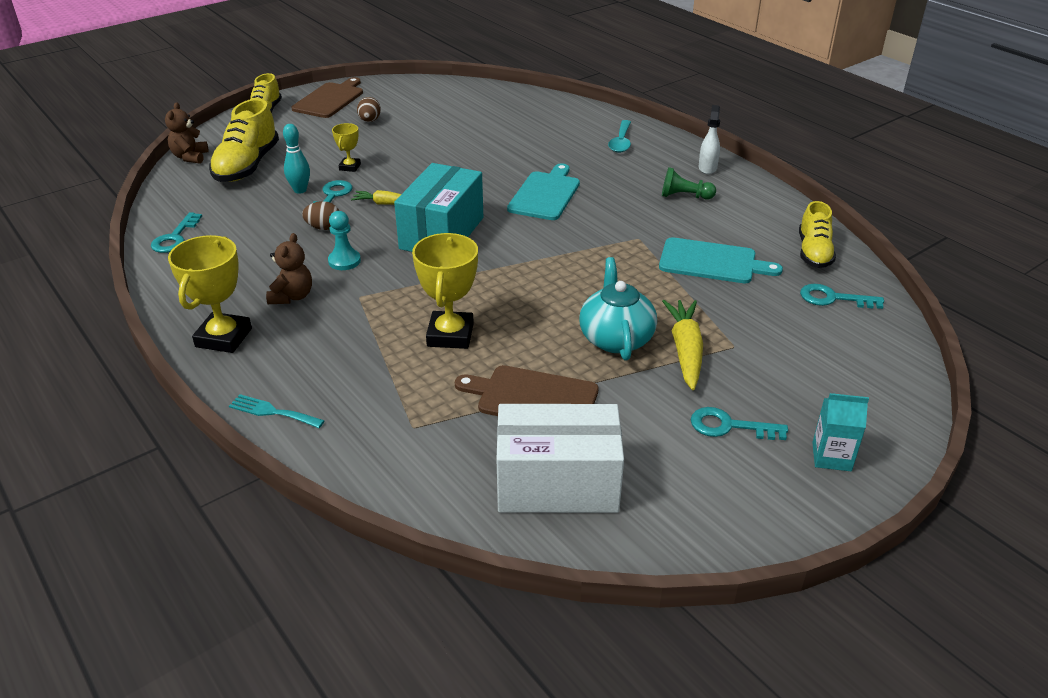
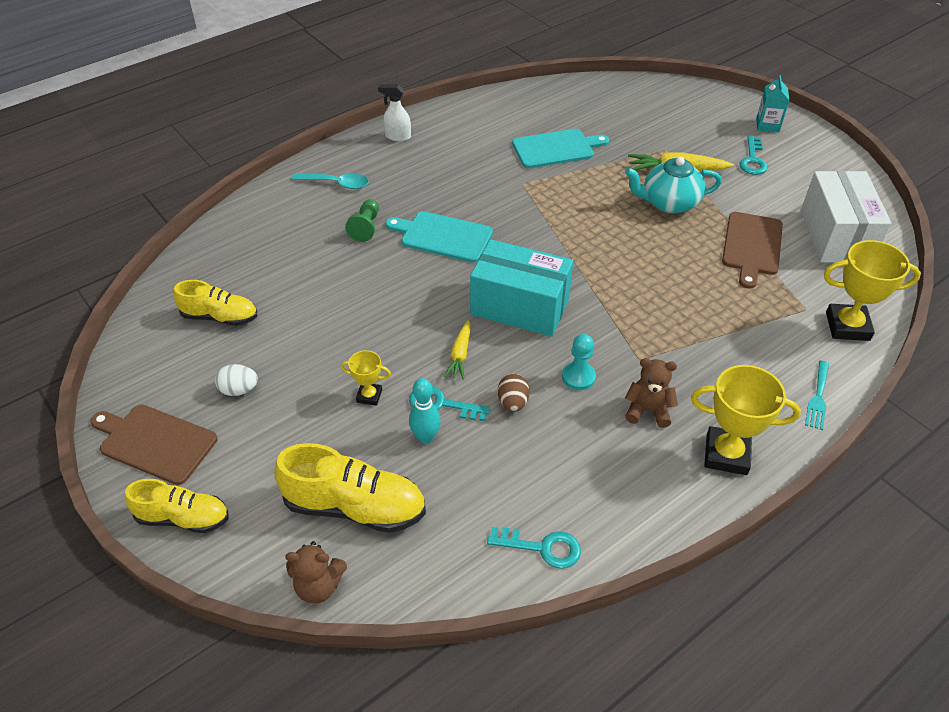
camera: 90 degrees left, 10 degrees up
brown egg [357,97,381,122] -> white egg [215,364,258,396]
yellow trophy [412,233,478,349] -> yellow trophy moved to [824,240,921,341]
turquoise cutting board [659,237,783,283] -> turquoise cutting board turned 60 degrees clockwise [512,129,609,168]
green pawn [662,167,716,200] -> green pawn moved to [345,199,379,242]
yellow shoe [799,201,836,268] -> yellow shoe moved to [173,280,257,326]
turquoise key [800,284,884,309] -> none

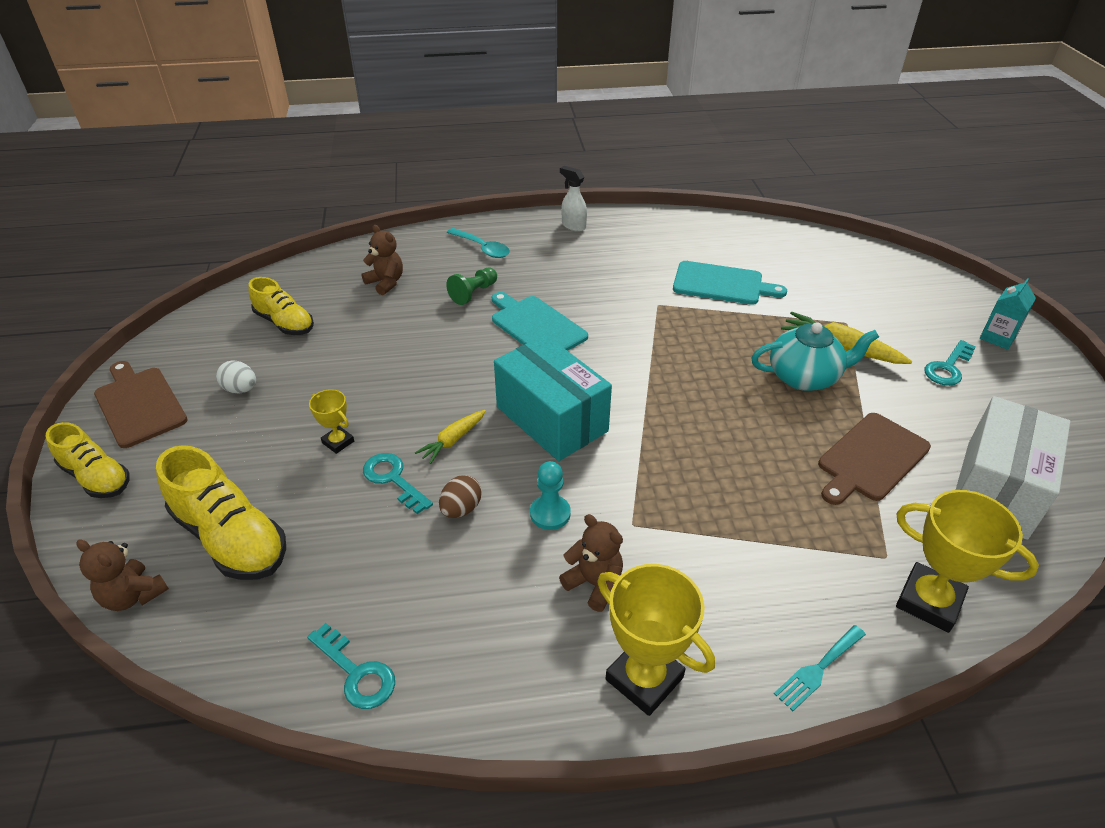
camera: 30 degrees right, 5 degrees down
turquoise bowling pin [409,378,441,444] -> none
turquoise teapot [625,157,722,213] -> turquoise teapot turned 150 degrees clockwise [751,322,879,391]
none -> brown teddy bear [362,225,403,295]

